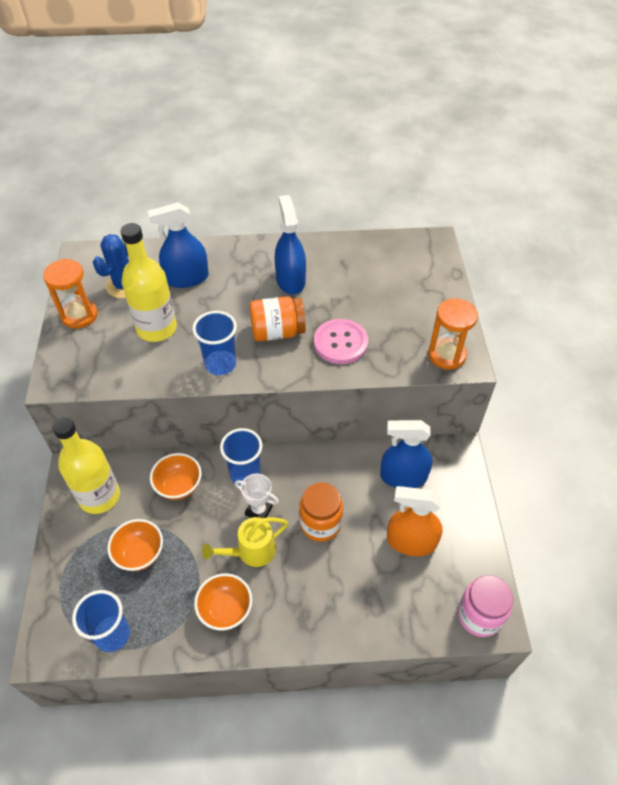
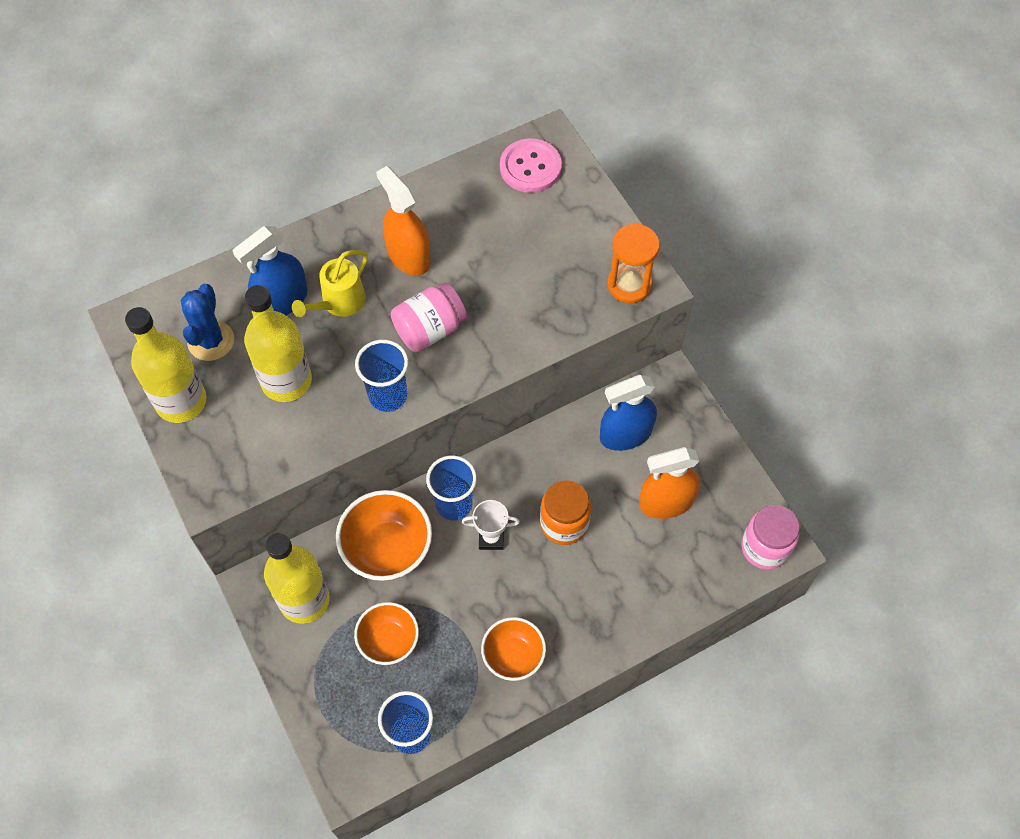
camera: 25 degrees left, 10 degrees up
orange hourglass [43,259,98,329] -> yellow bottle [125,307,207,423]
orange bowl [150,453,202,500] -> orange bowl [336,490,432,581], size x1.53
yellow watering can [202,517,288,567] -> yellow watering can moved to [292,250,368,317]
orange jar [249,296,306,341] -> pink jar [391,283,467,352]
blue spray bottle [275,195,306,295] -> orange spray bottle [376,166,431,276]
pink button [314,319,368,364] -> pink button moved to [500,138,562,193]

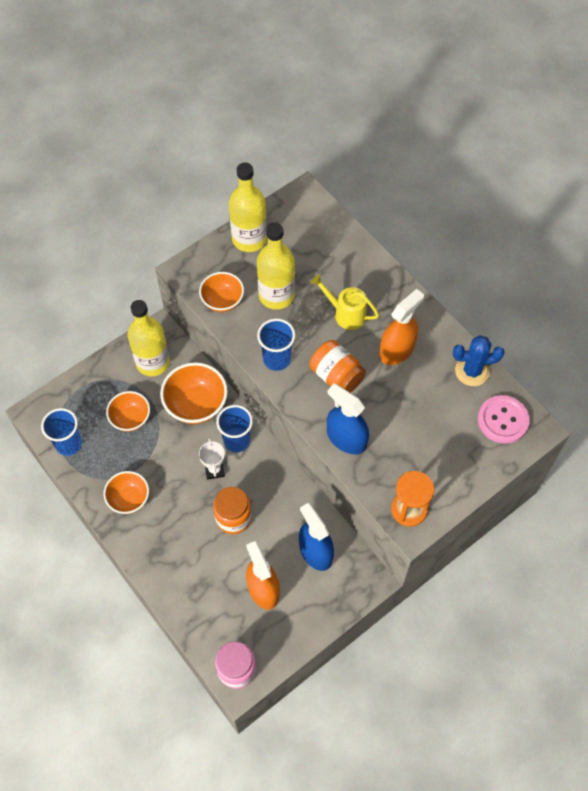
camera: 80 degrees right, 0 degrees up
blue cactus [181,284,234,361] -> blue cactus moved to [453,335,505,386]
blue spray bottle [232,226,308,315] -> blue spray bottle moved to [327,383,369,454]
pink jar [391,283,467,352] -> orange jar [310,340,366,393]
none -> orange bowl [199,272,244,312]

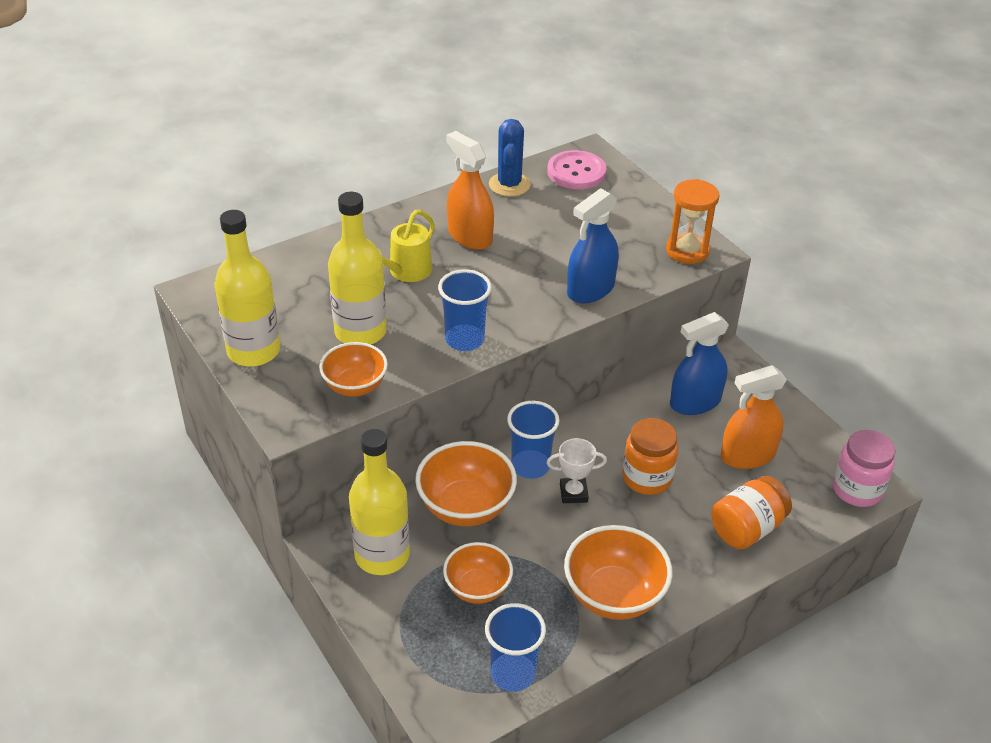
camera: 85 degrees left, 20 degrees down
orange bowl [103,471,149,514] -> orange bowl [564,525,673,620], size x1.53
orange jar [310,340,366,393] -> orange jar moved to [711,476,792,549]

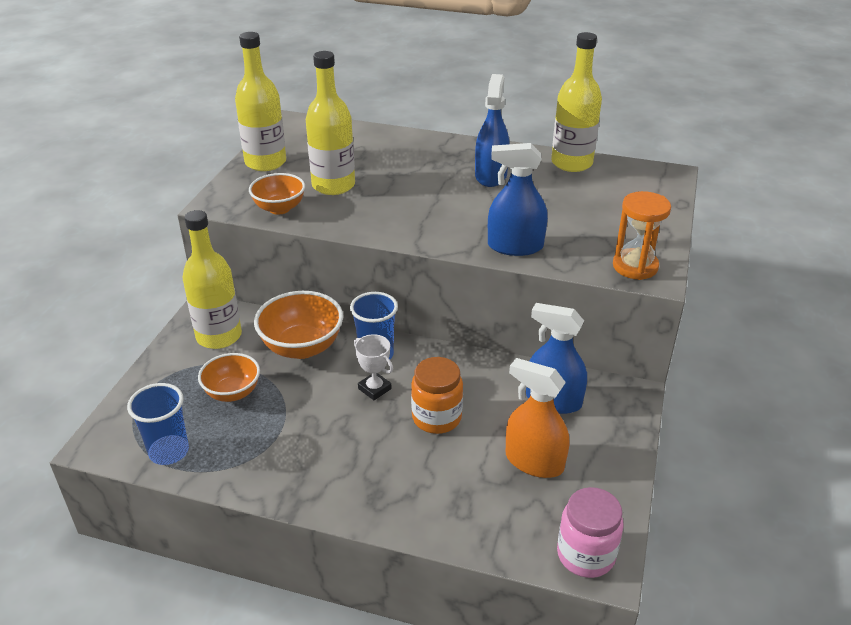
camera: 50 degrees right, 5 degrees down
yellow watering can [377,210,435,282] -> none
blue cup [438,269,492,351] -> none
orange spray bottle [446,131,494,250] -> blue spray bottle [475,74,509,187]
blue cactus [489,119,531,197] -> yellow bottle [551,32,602,172]
pink button [547,150,606,189] -> none
orange bowl [564,525,673,620] -> none
orange jar [711,476,792,549] -> none

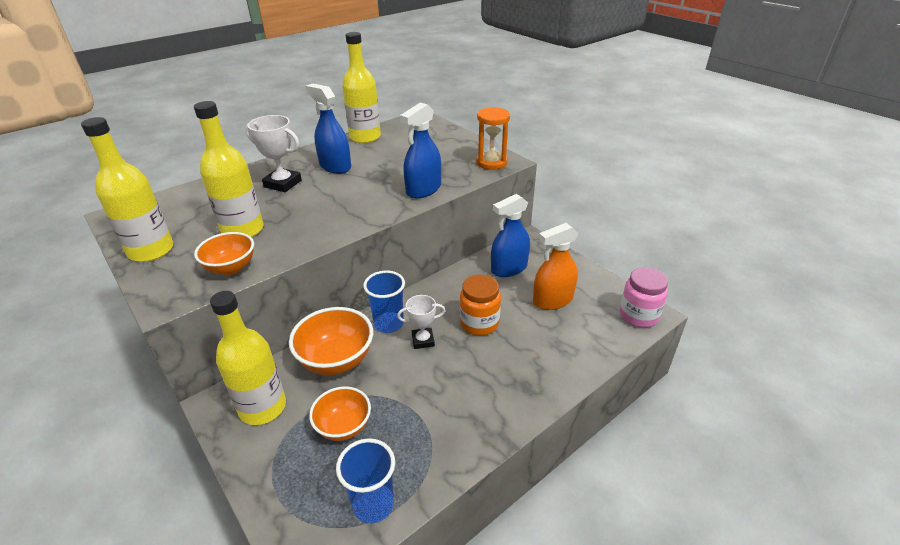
camera: 55 degrees left, 0 degrees up
none -> white trophy [245,115,302,192]

